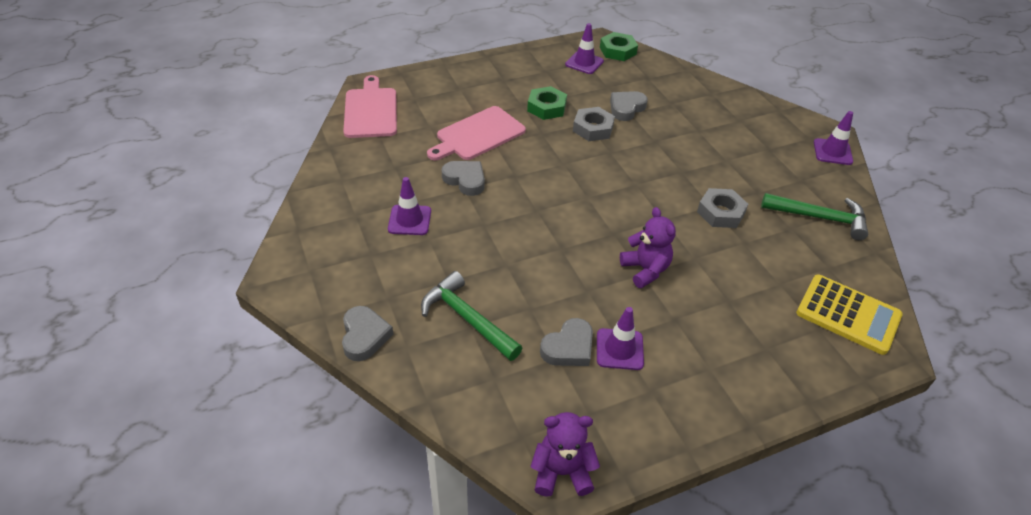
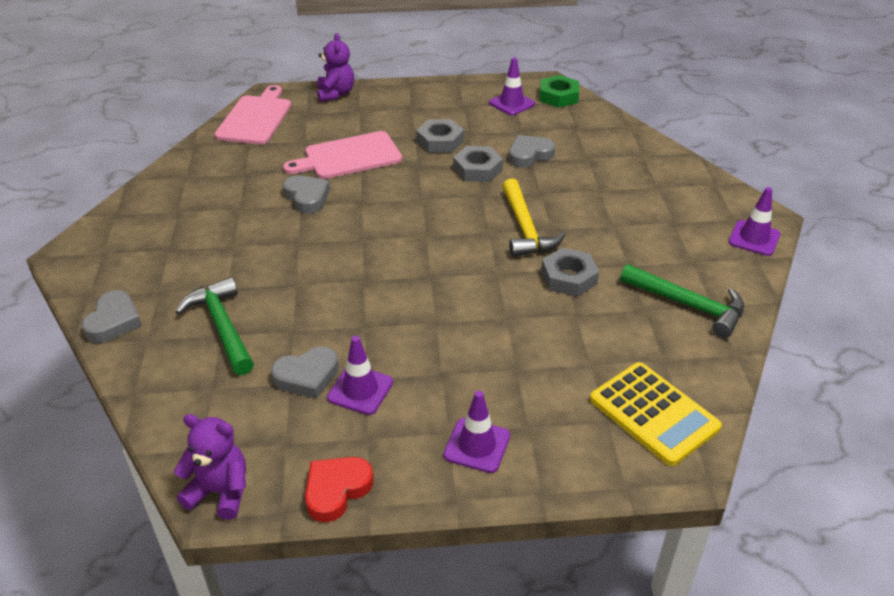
camera: 20 degrees right, 5 degrees down
purple traffic cone [388,177,431,235] -> purple traffic cone moved to [444,391,510,473]
green nut [527,86,567,120] -> grey nut [416,119,464,153]
purple teddy bear [620,207,676,288] -> purple teddy bear moved to [317,33,354,102]
none -> red heart [305,457,374,522]
none -> yellow hammer [502,179,565,257]

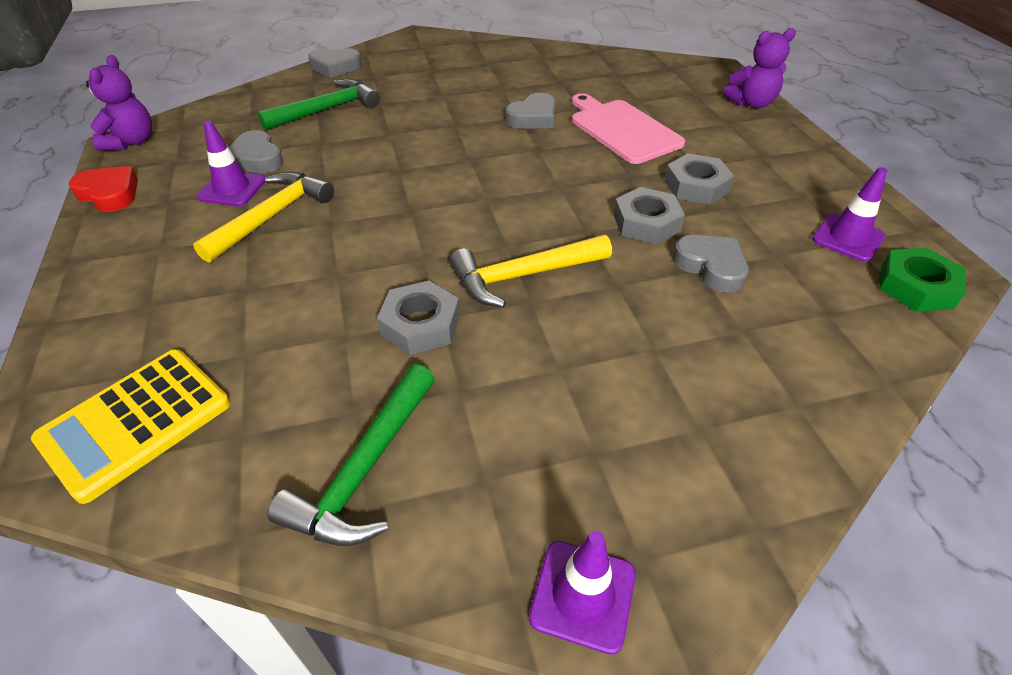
camera: 80 degrees right, 5 degrees up
pink cutting board [214,85,291,145] -> none
purple traffic cone [444,391,510,473] -> none
none -> yellow hammer [193,171,334,263]

